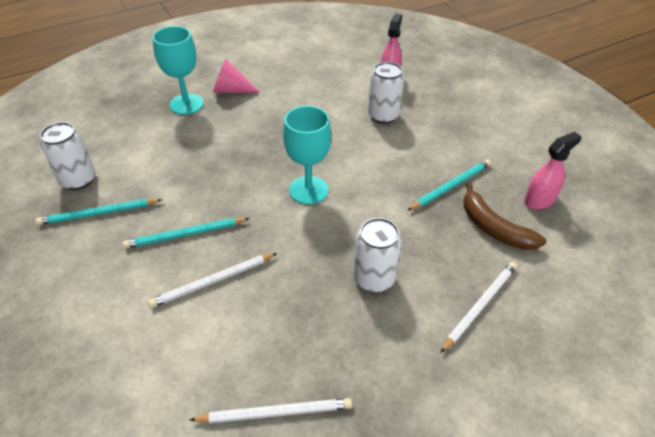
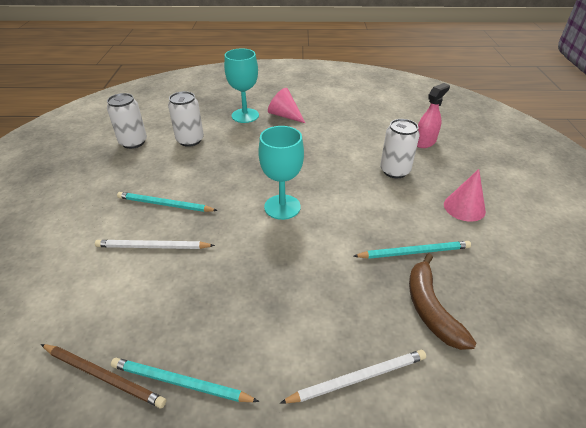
camera: 30 degrees right, 5 degrees down
turquoise pencil [35,199,163,225] -> turquoise pencil moved to [111,358,259,402]
white pencil [189,398,352,423] -> brown pencil [41,344,166,409]
white can [354,218,402,292] -> white can moved to [168,91,204,147]
pink spray bottle [524,132,582,209] -> none
none -> pink cone [444,169,486,222]

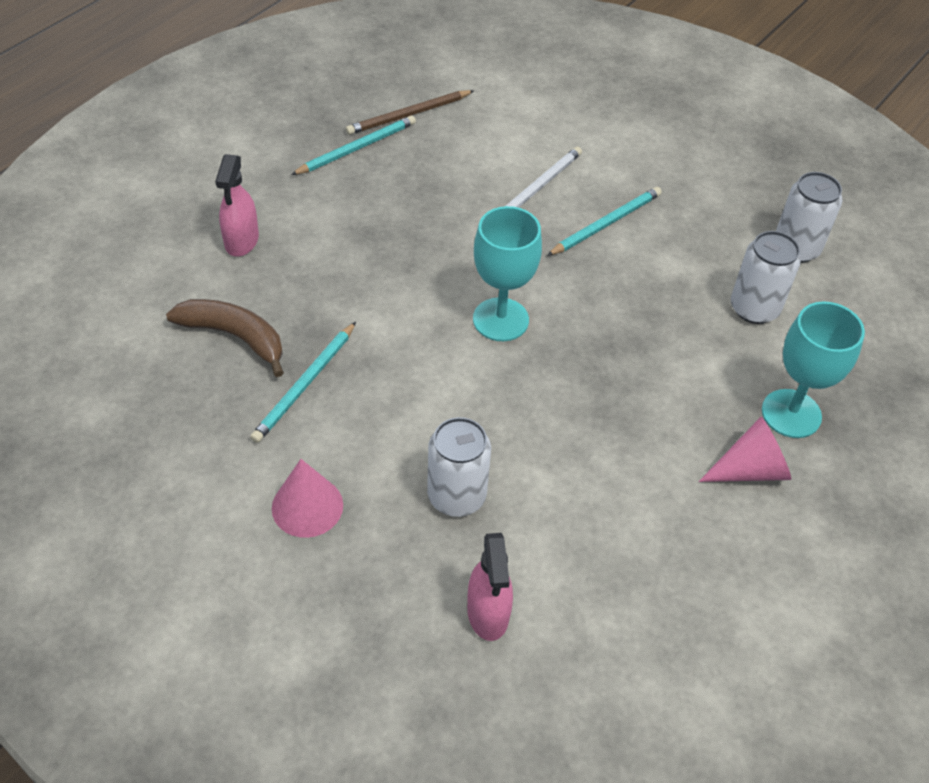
camera: 125 degrees right, 10 degrees up
white pencil [280,350,426,404] -> pink spray bottle [215,154,259,257]

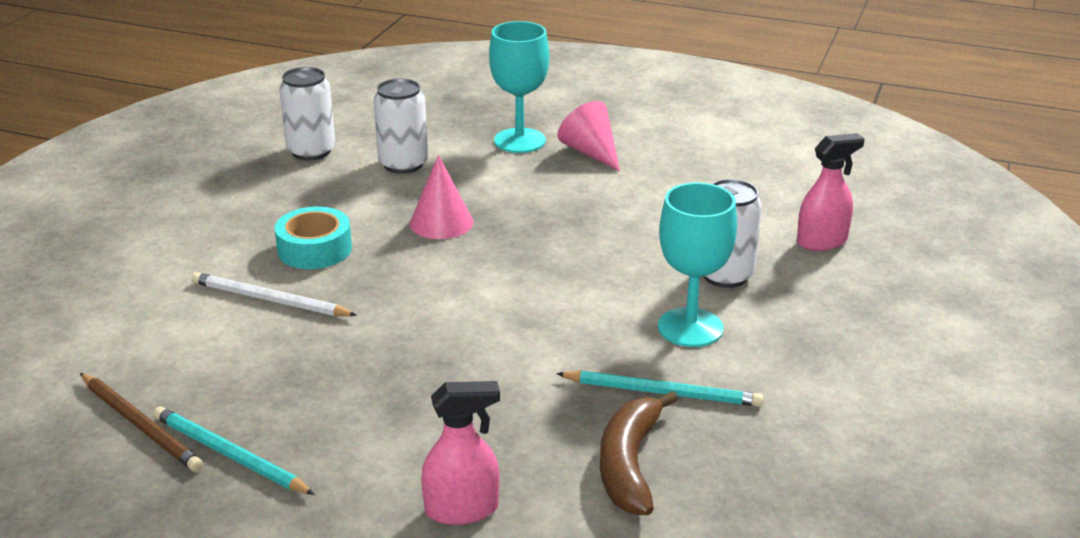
camera: 105 degrees left, 20 degrees down
pink cone [272,459,343,538] -> pink cone moved to [410,155,473,239]
turquoise goblet [473,206,542,341] -> turquoise goblet moved to [658,182,737,347]
turquoise pencil [547,187,662,256] -> turquoise tape [275,207,352,269]

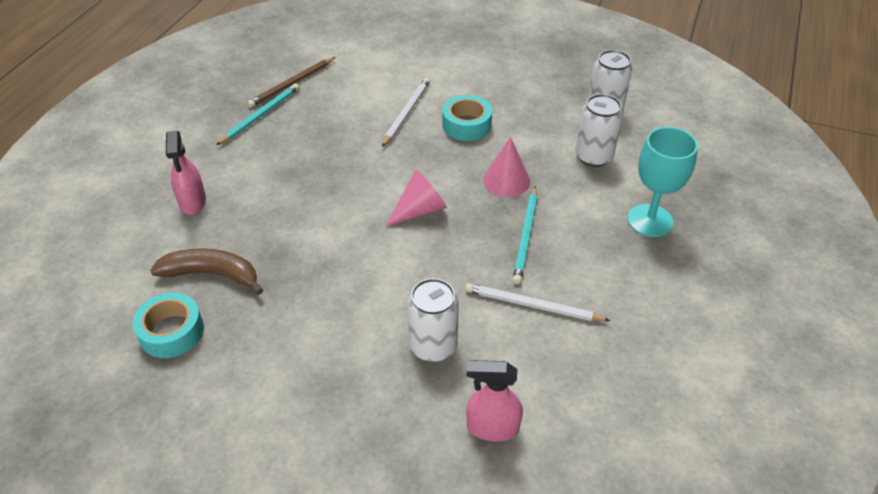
camera: 90 degrees right, 15 degrees up
turquoise pencil [556,370,764,407] -> turquoise pencil moved to [513,186,537,284]
pink cone [558,101,620,171] -> pink cone moved to [386,170,447,226]
turquoise goblet [658,182,737,347] -> none
pink spray bottle [797,133,865,251] -> pink spray bottle turned 120 degrees clockwise [466,360,523,442]
none -> turquoise tape [132,292,204,358]
none -> white pencil [465,283,611,321]

